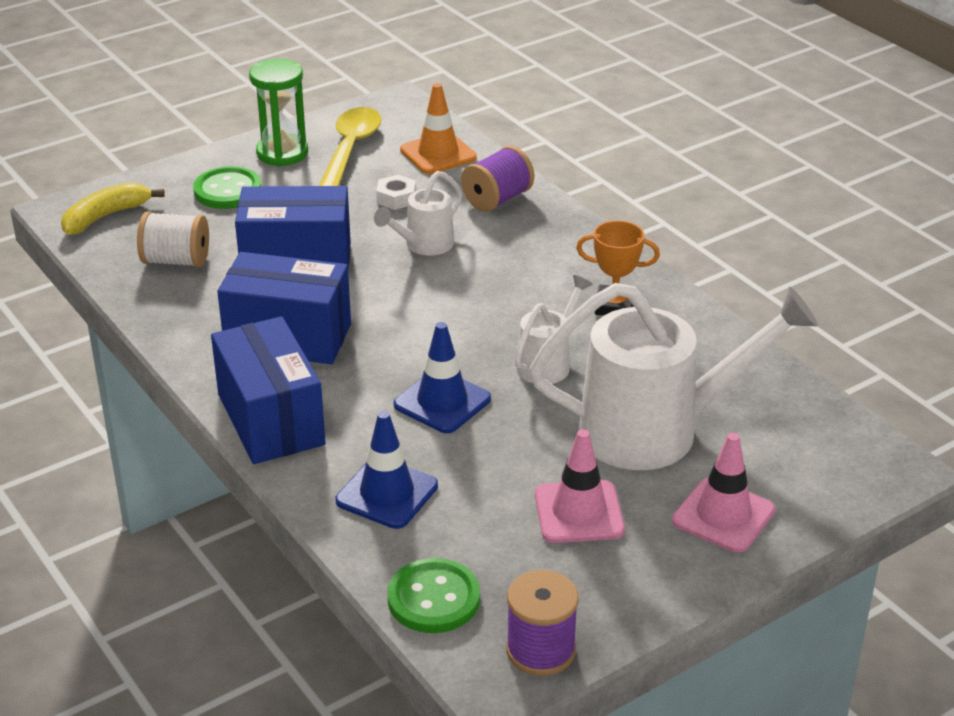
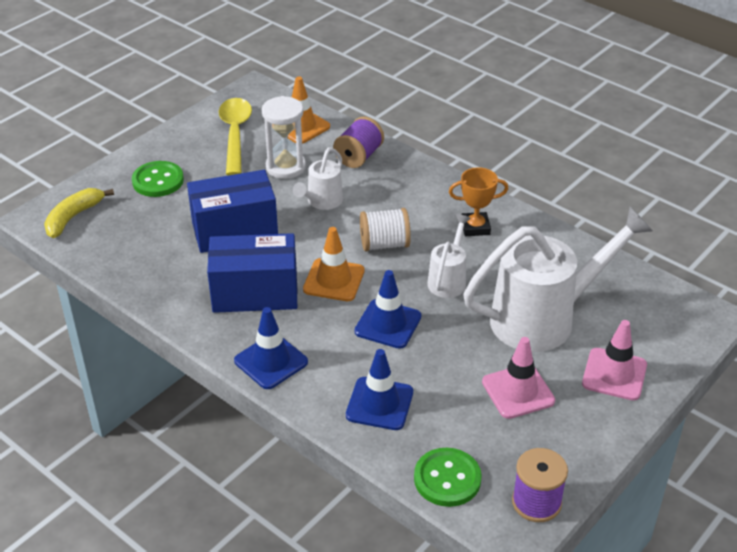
camera: 15 degrees left, 5 degrees up
white spool [137,211,209,267] -> white spool moved to [360,208,411,251]
blue box [211,316,326,464] -> blue traffic cone [234,307,308,389]
green hourglass [249,59,308,166] -> none
white nut [376,175,416,210] -> white hourglass [262,96,306,179]
none -> orange traffic cone [303,227,365,301]

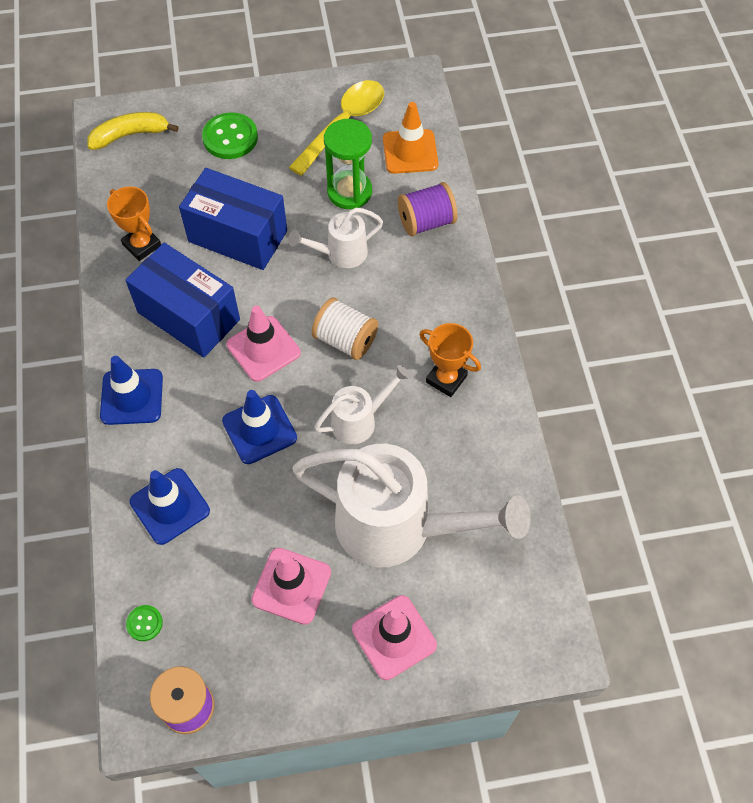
camera: 40 degrees right, 20 degrees up
white hourglass [262,96,306,179] -> green hourglass [324,119,372,209]
orange traffic cone [303,227,365,301] -> pink traffic cone [227,306,301,382]
green button [414,448,482,507] -> green button [126,605,163,641], size x0.50
none -> orange trophy [107,186,161,261]

